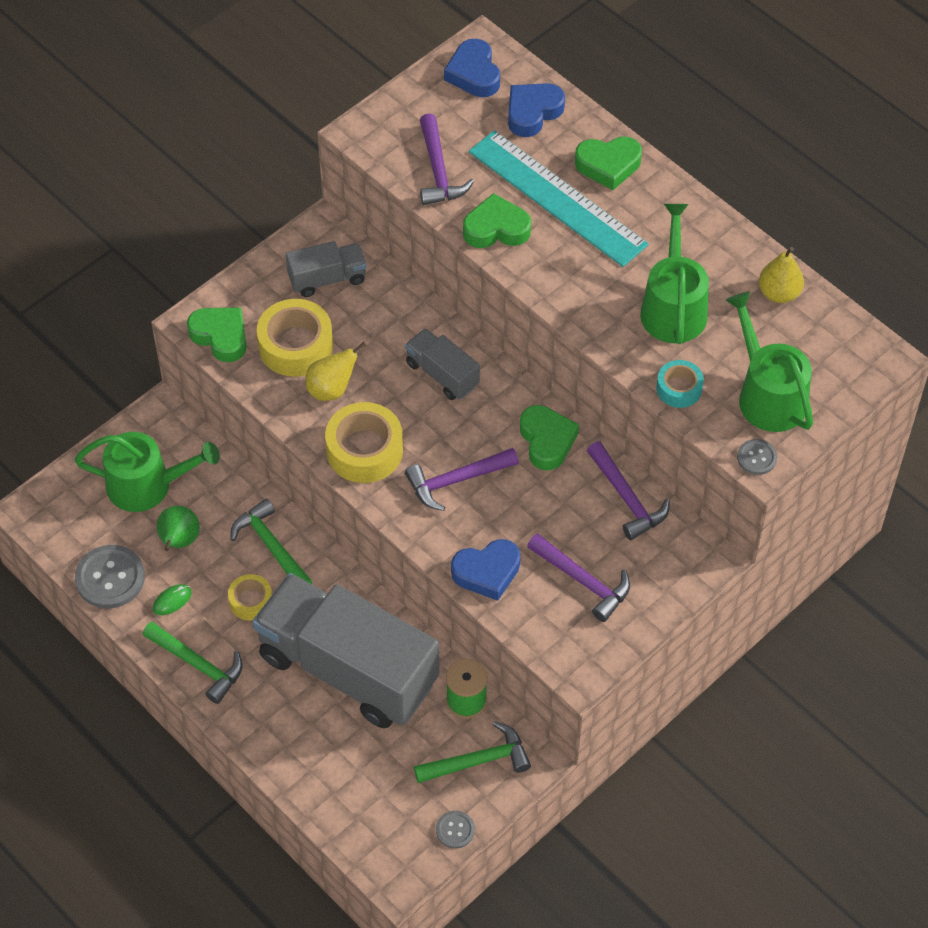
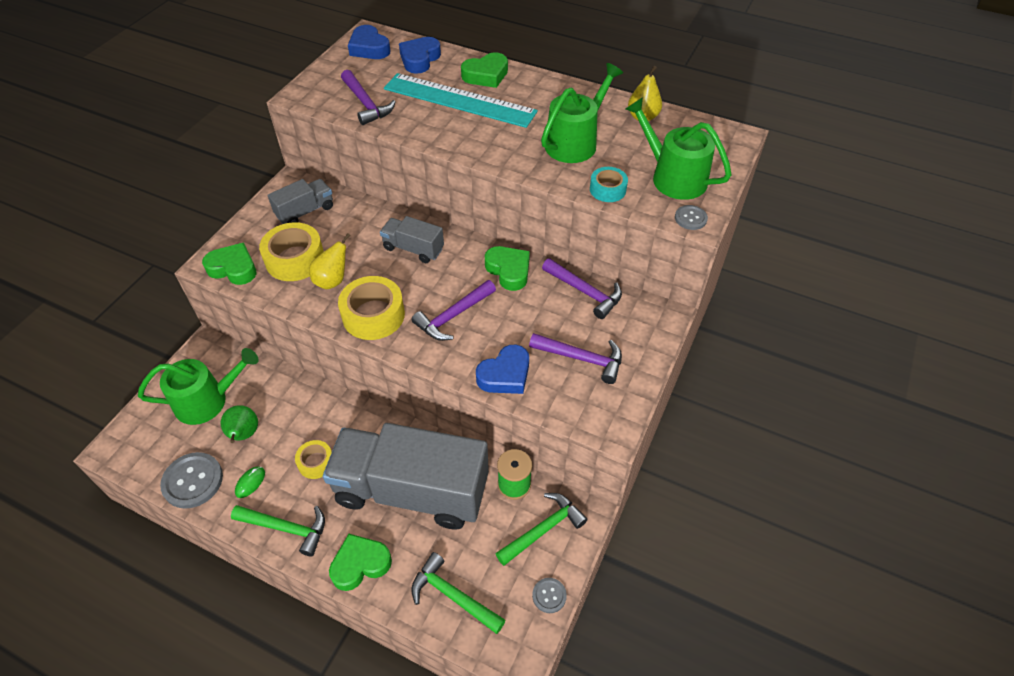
camera: 20 degrees left, 5 degrees down
green hammer [230,499,312,584] -> green hammer moved to [412,552,505,634]
green heart [463,193,531,248] -> green heart moved to [329,534,392,591]
green watering can [640,204,709,344] -> green watering can turned 60 degrees clockwise [541,63,623,163]

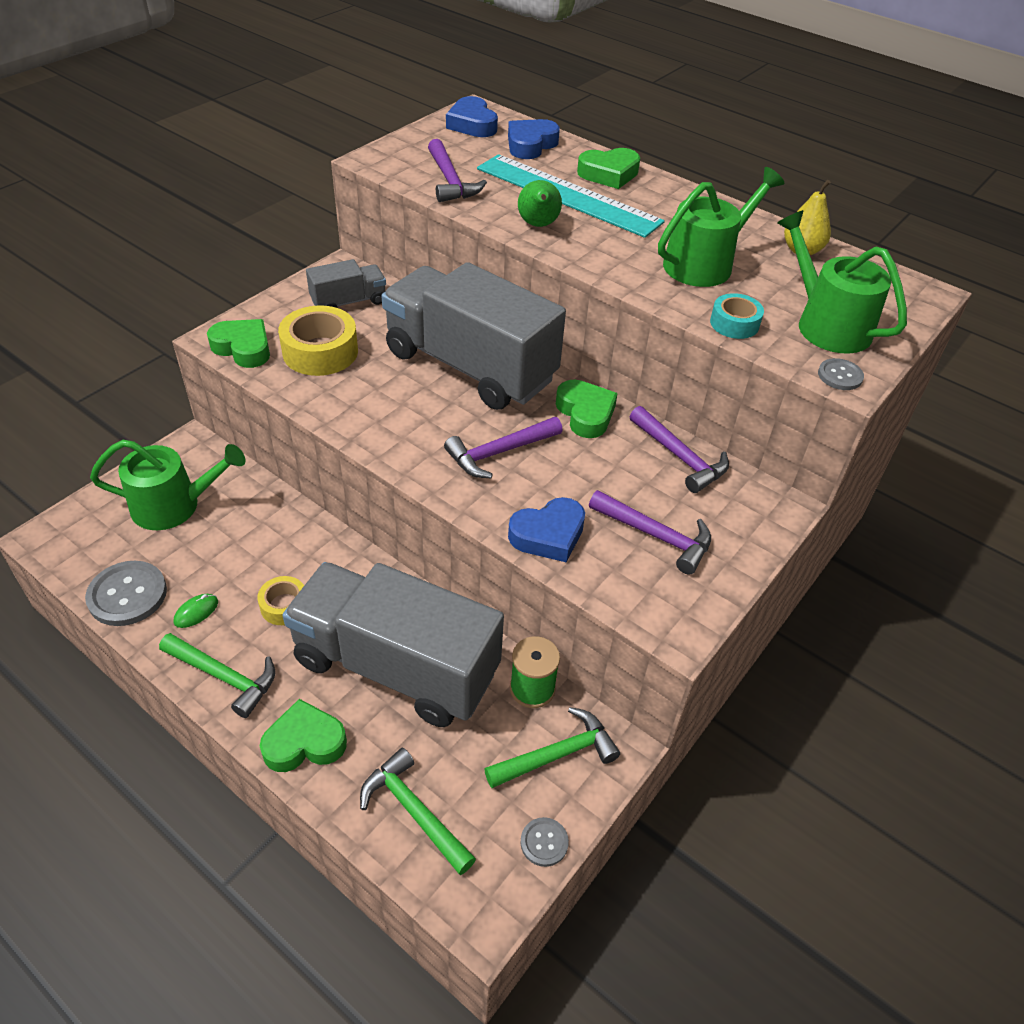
camera: 10 degrees right, 5 degrees down
green pear [220,405,258,443] -> green pear moved to [518,180,562,227]
yellow pear [309,233,351,289] -> none
yellow tape [338,276,405,340] -> none
grey truck [380,216,444,263] -> grey truck [381,262,566,410], size x2.24

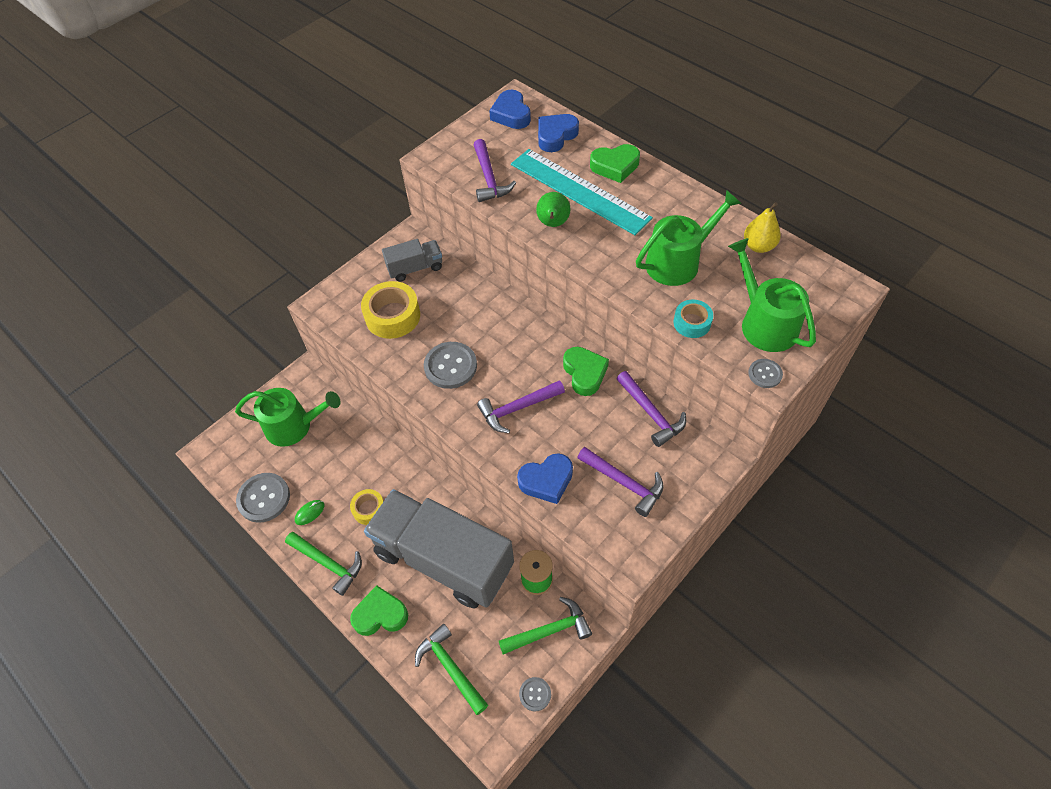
camera: 10 degrees right, 10 degrees up
green heart [207,319,270,368] -> none
grey truck [381,262,566,410] -> none
none -> grey button [424,342,477,389]

